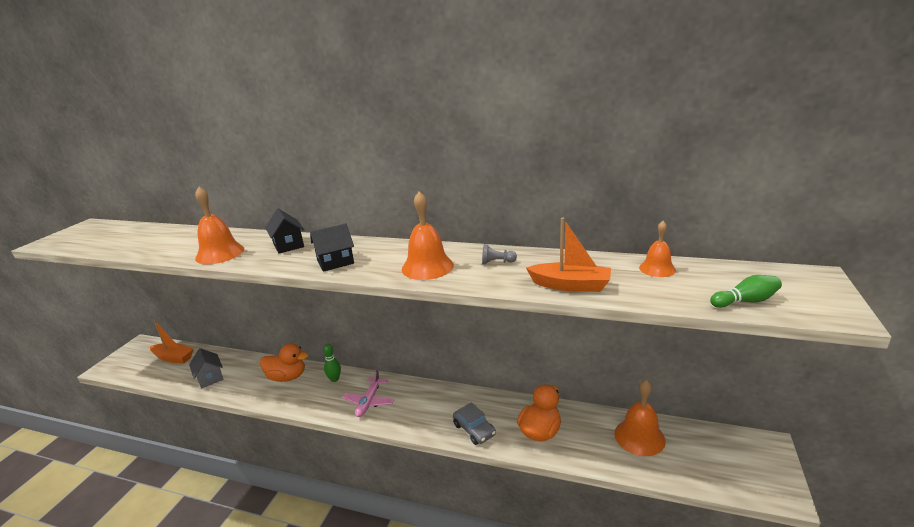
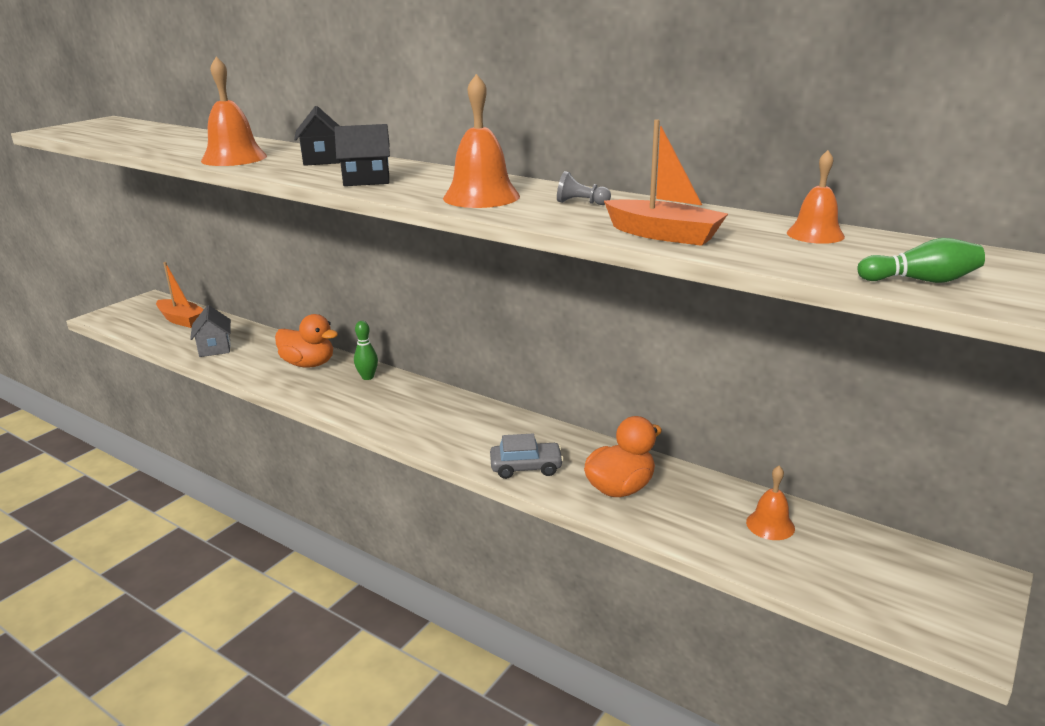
camera: 15 degrees right, 0 degrees up
pink plane [342,369,394,417] -> none
grey car [453,402,496,445] -> grey car turned 75 degrees counterclockwise [490,433,564,479]
orange bell [614,379,666,456] -> orange bell [746,466,795,540], size x0.61

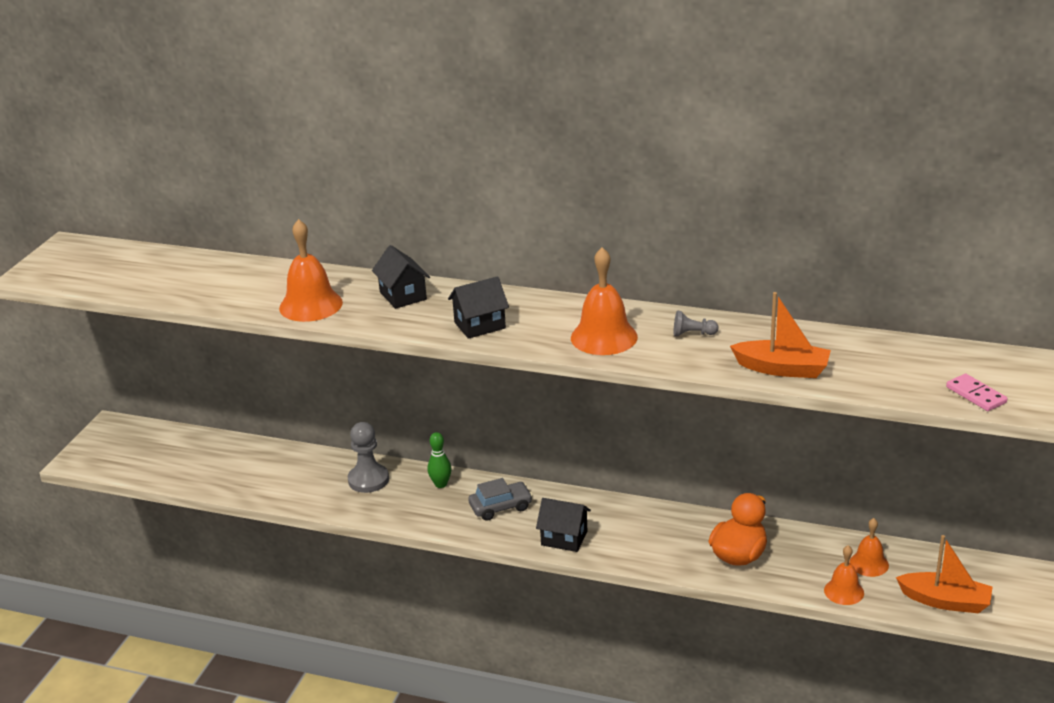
camera: 15 degrees left, 5 degrees up
orange boat [156,262,204,328] -> orange boat moved to [896,535,993,613]
grey house [190,305,231,357] -> none
orange duck [275,314,338,368] -> grey pawn [348,422,389,493]
grey car [490,433,564,479] -> grey car moved to [468,478,533,521]
orange bell [787,150,845,244] -> orange bell moved to [824,545,864,605]
green bowling pin [857,238,985,283] -> pink domino [946,374,1007,411]
none -> black house [536,498,591,552]

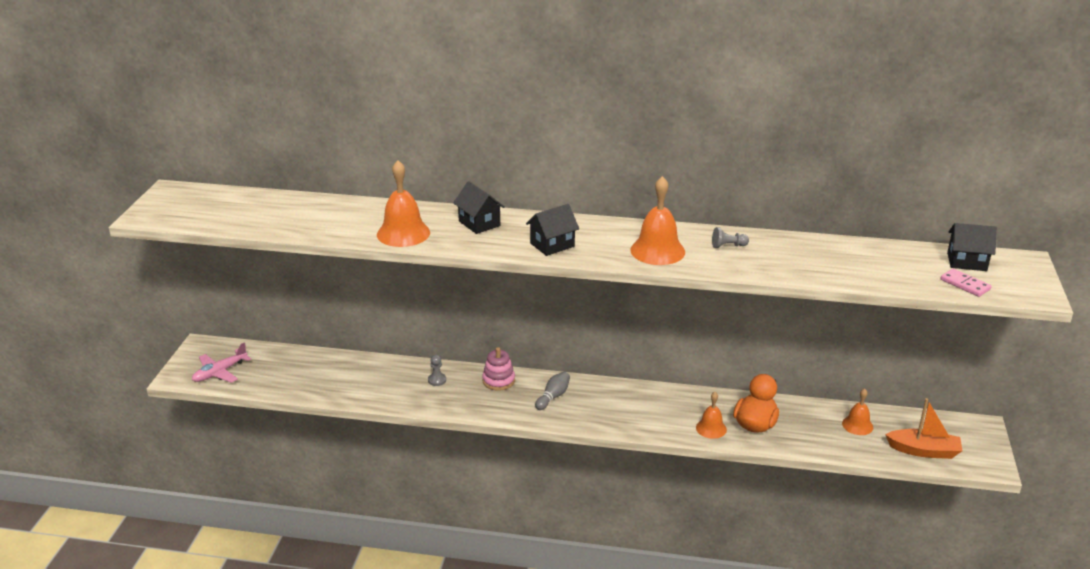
camera: 10 degrees left, 0 degrees up
grey pawn [348,422,389,493] -> grey pawn [428,355,446,386], size x0.54
green bowling pin [428,432,452,488] -> pink stacking toy [482,347,515,391]
grey car [468,478,533,521] -> grey bowling pin [535,372,570,410]
black house [536,498,591,552] -> black house moved to [947,223,997,271]
orange boat [730,292,831,378] -> none
orange bell [824,545,864,605] -> orange bell moved to [696,392,727,439]
none -> pink plane [192,342,251,383]

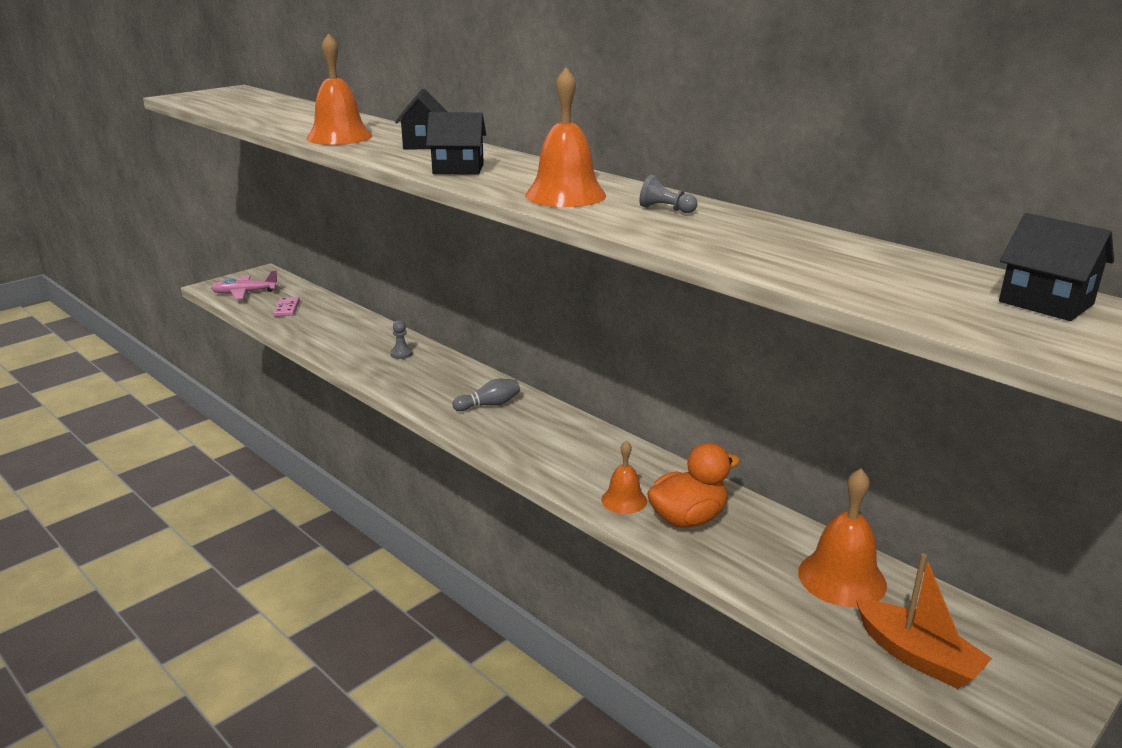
camera: 35 degrees right, 5 degrees down
pink stacking toy [482,347,515,391] -> none
orange bell [842,388,873,435] -> orange bell [798,468,887,608], size x1.65
pink domino [941,269,992,297] -> pink domino moved to [273,297,300,316]

